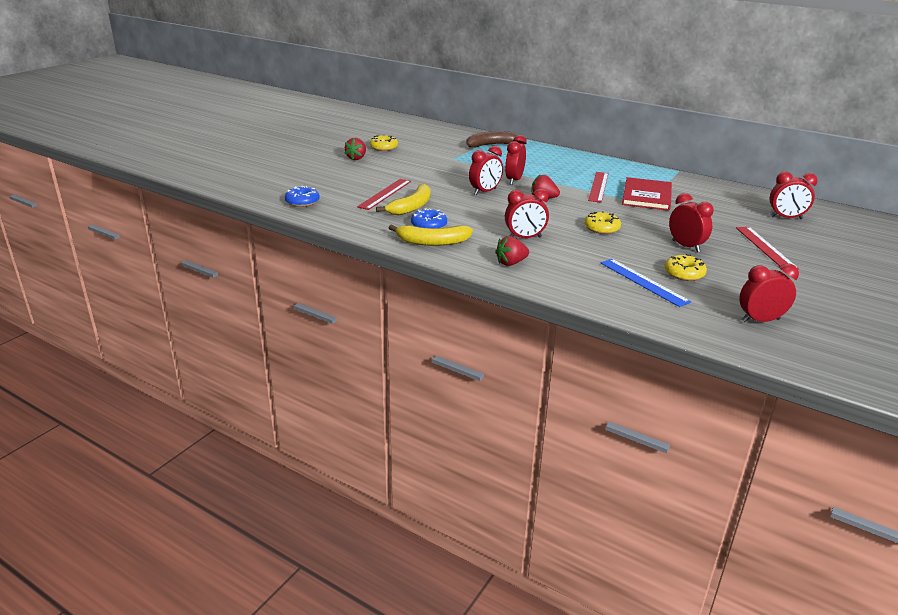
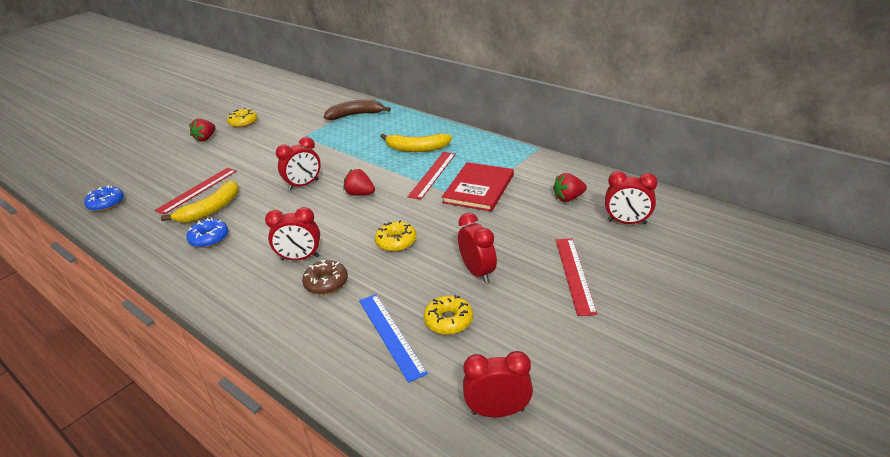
camera: 10 degrees right, 5 degrees up
yellow banana [389,224,473,246] -> yellow banana moved to [380,134,452,152]
red strawberry [495,236,529,266] -> red strawberry moved to [553,173,587,202]
red clock [505,135,527,185] -> none
none -> brown donut [302,260,348,295]

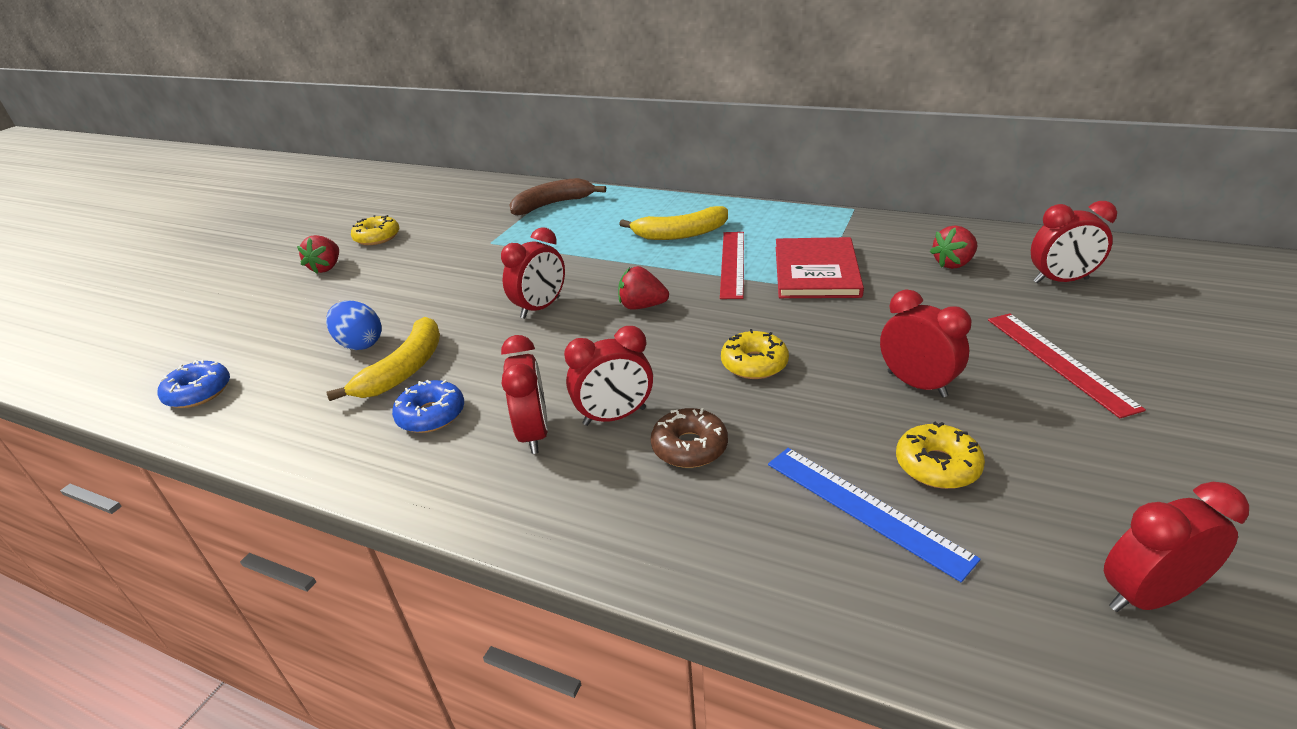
camera: 15 degrees left, 0 degrees up
red ruler [155,168,237,215] -> blue egg [326,301,382,350]
none -> red clock [501,335,548,454]

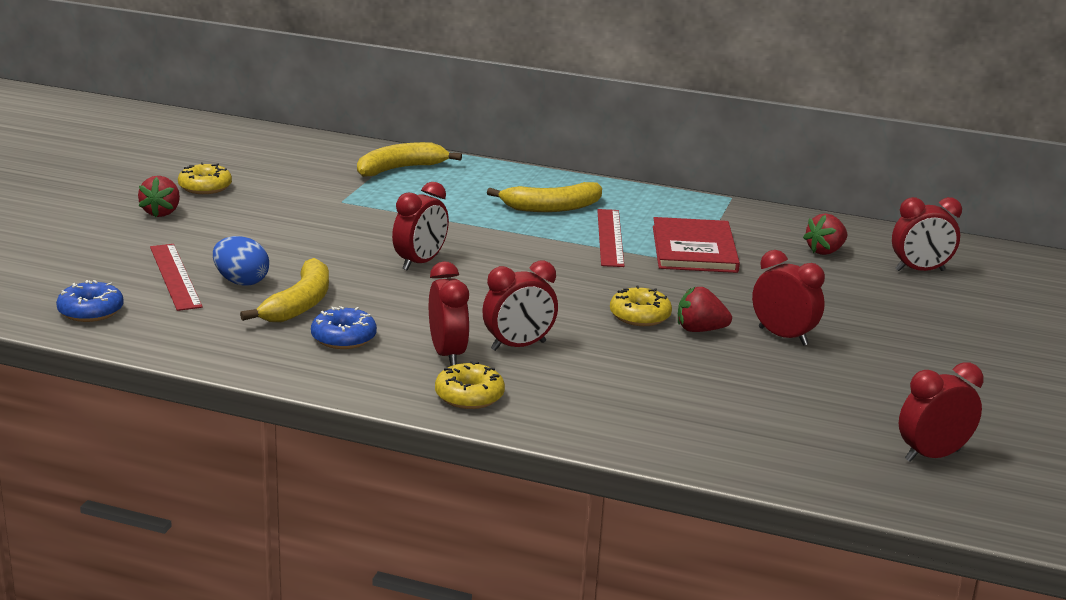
camera: 10 degrees left, 10 degrees down
brown banana [509,178,606,216] -> yellow banana [357,142,462,177]
red strawberry [618,266,669,310] -> red strawberry moved to [678,287,732,332]
brown donut [651,408,728,468] -> none
blue ruler [768,448,981,582] -> none
yellow donut [896,421,985,489] -> yellow donut moved to [435,361,505,409]
red ruler [988,313,1146,418] -> red ruler moved to [150,244,203,311]

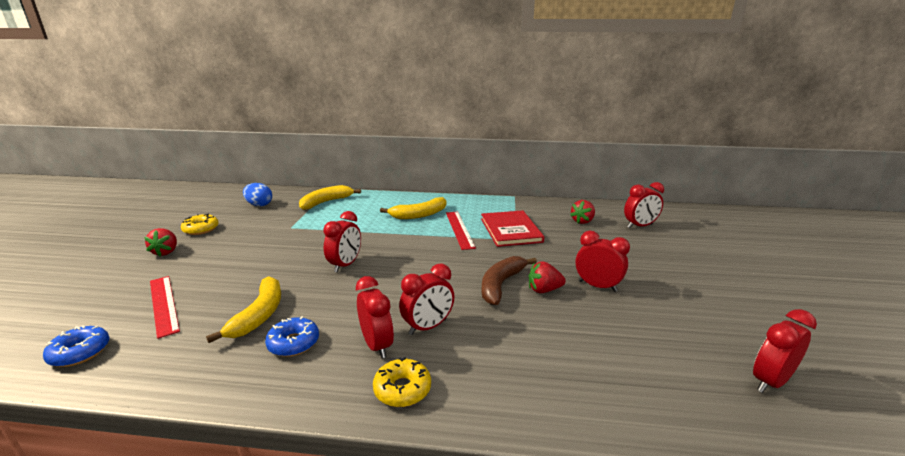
camera: 10 degrees left, 0 degrees up
blue egg [213,236,269,286] -> blue egg moved to [243,183,272,206]
yellow donut [610,285,672,326] -> brown banana [481,256,537,305]

